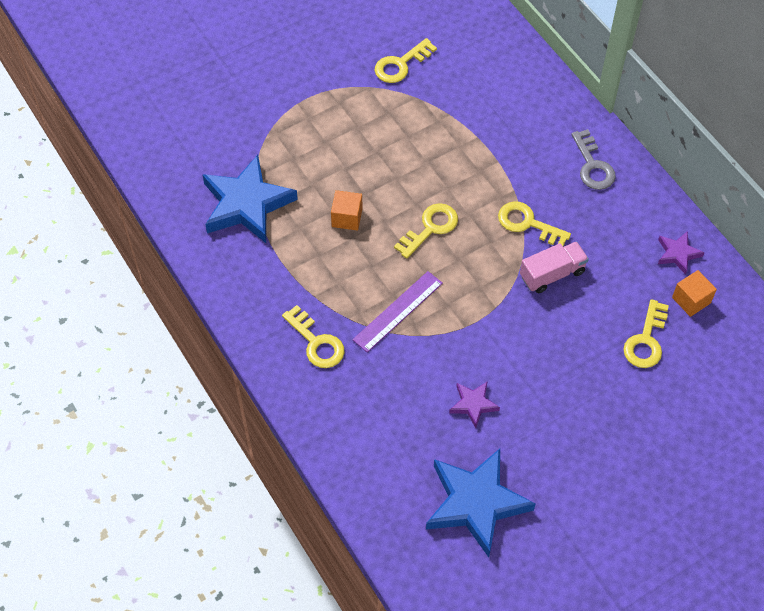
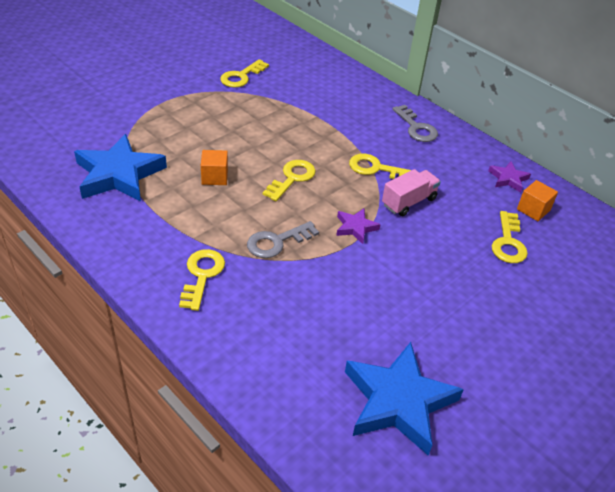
camera: 15 degrees left, 15 degrees down
yellow key [282,305,345,368] -> yellow key turned 120 degrees counterclockwise [179,249,225,311]
purple ruler [352,271,443,353] -> grey key [247,221,319,258]
purple star [449,381,500,428] -> purple star moved to [336,208,381,244]

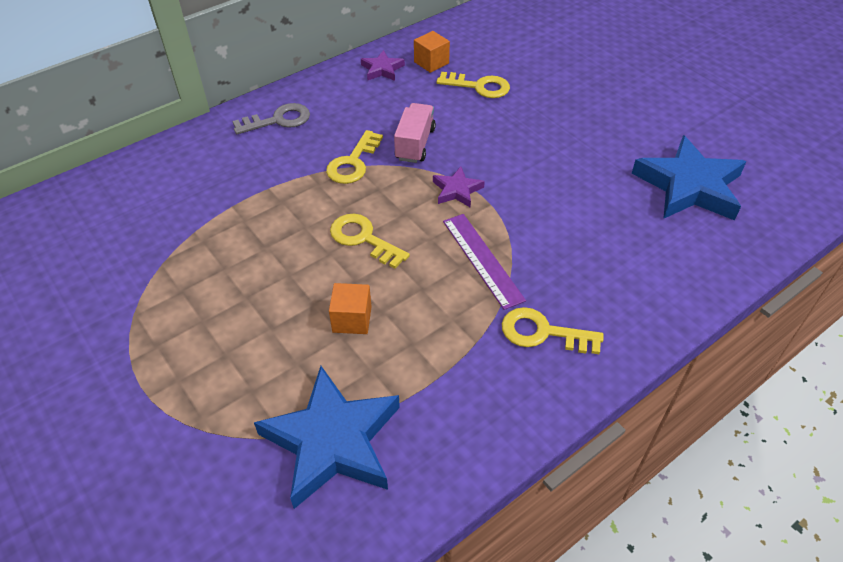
camera: 80 degrees left, 5 degrees up
yellow key [220,59,269,87] -> none
grey key [247,221,319,258] -> purple ruler [443,214,526,310]
pink truck [382,169,441,216] -> pink truck turned 45 degrees clockwise [394,103,436,163]

